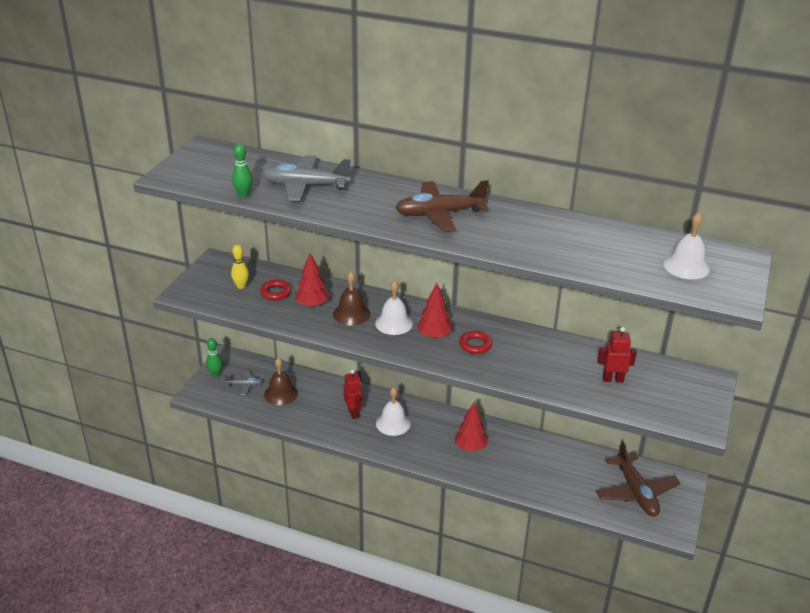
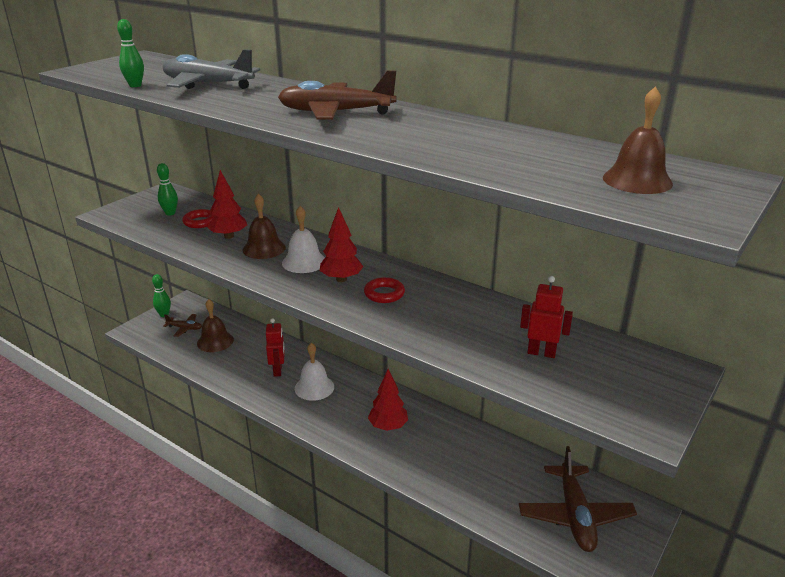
camera: 15 degrees right, 5 degrees down
grey plane [224,370,262,395] -> brown plane [163,314,202,337]
yellow bowling pin [231,244,249,289] -> green bowling pin [157,163,178,216]
white bell [664,212,710,279] -> brown bell [603,87,673,194]

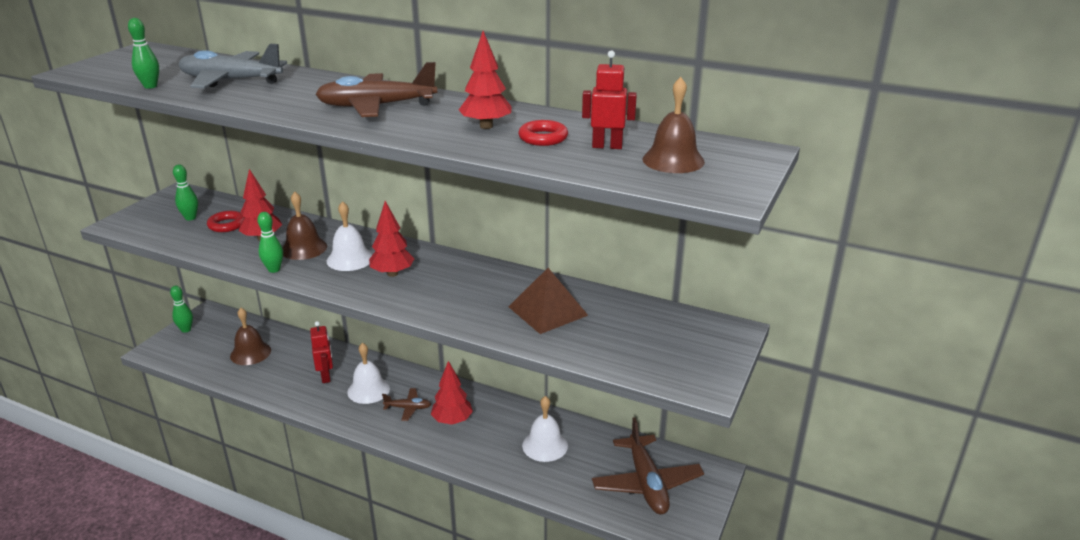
camera: 10 degrees left, 0 degrees up
brown plane [163,314,202,337] -> brown plane moved to [382,388,431,421]
red ring [364,277,405,303] -> red ring moved to [518,120,568,146]
red robot [520,276,573,358] -> red robot moved to [582,50,637,149]
none -> green bowling pin [257,212,283,273]
none -> red tree [459,31,512,129]
none -> brown pyramid [508,268,588,334]
none -> white bell [522,396,568,462]

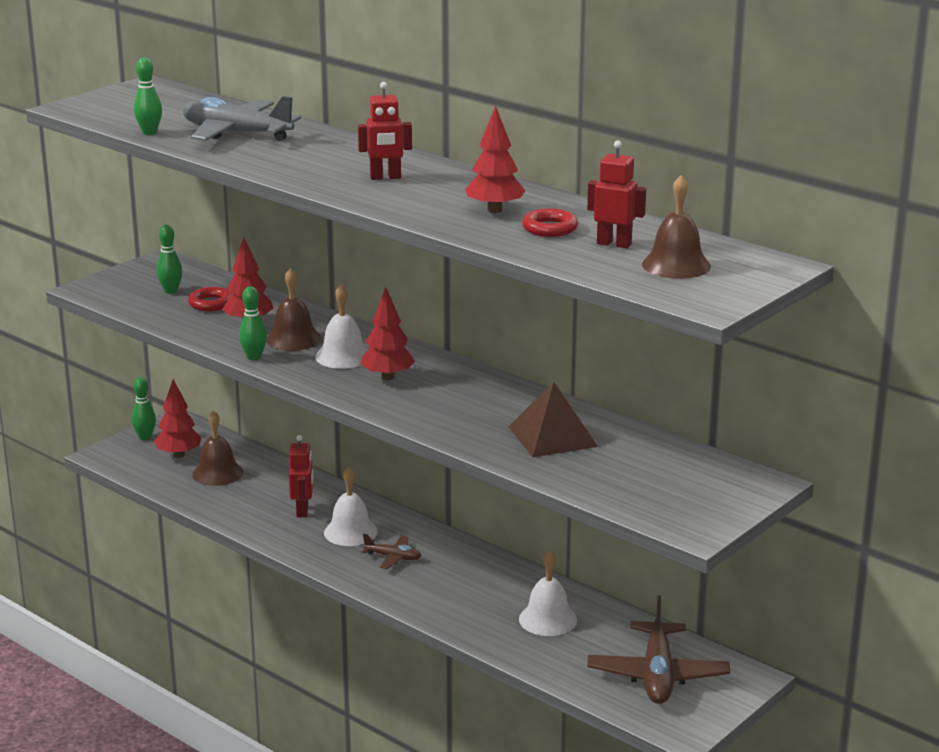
camera: 15 degrees right, 5 degrees down
brown plane [315,62,437,117] -> red robot [358,82,412,180]
red tree [431,361,473,425] -> red tree moved to [154,379,202,458]

